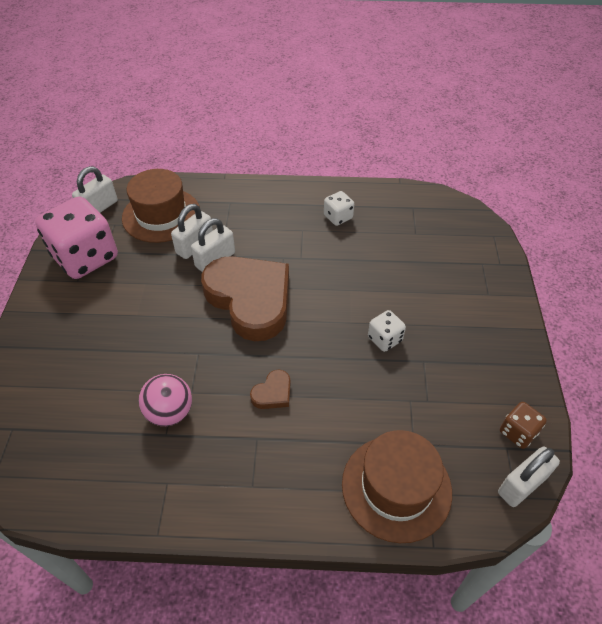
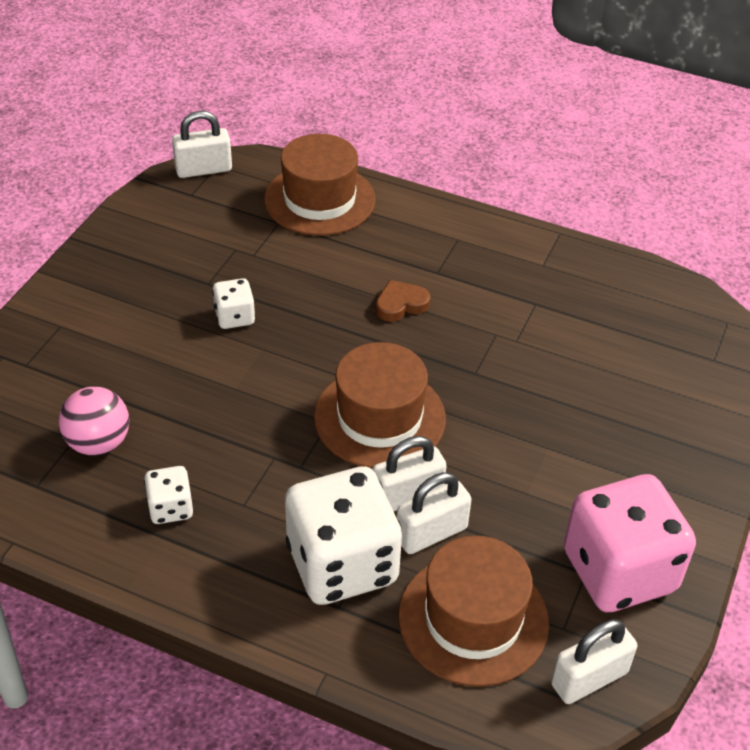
camera: 160 degrees left, 5 degrees down
pink ball [139,374,192,426] -> pink ball moved to [59,387,129,456]
brown heart [201,256,289,341] -> brown hat [314,342,446,468]
brown dice [500,402,547,449] -> none
none -> white dice [285,466,402,605]

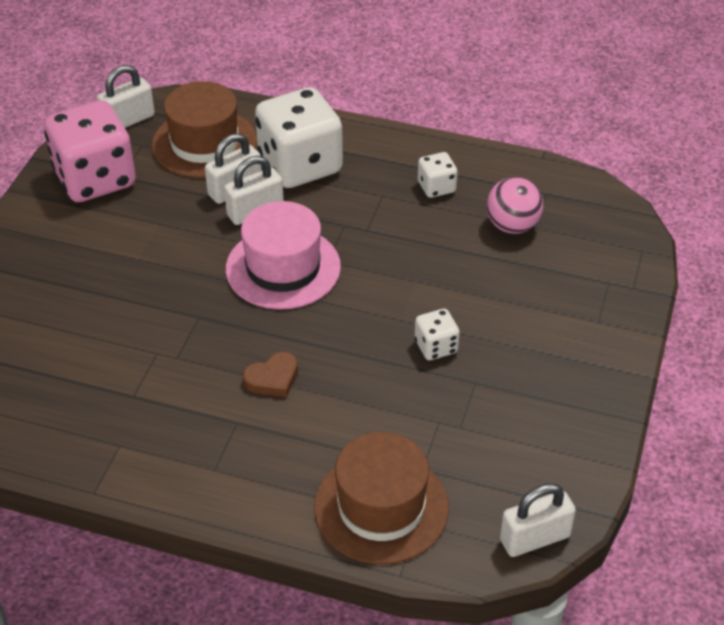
camera: 175 degrees right, 0 degrees up
brown hat [314,342,446,468] -> pink hat [226,201,341,310]

